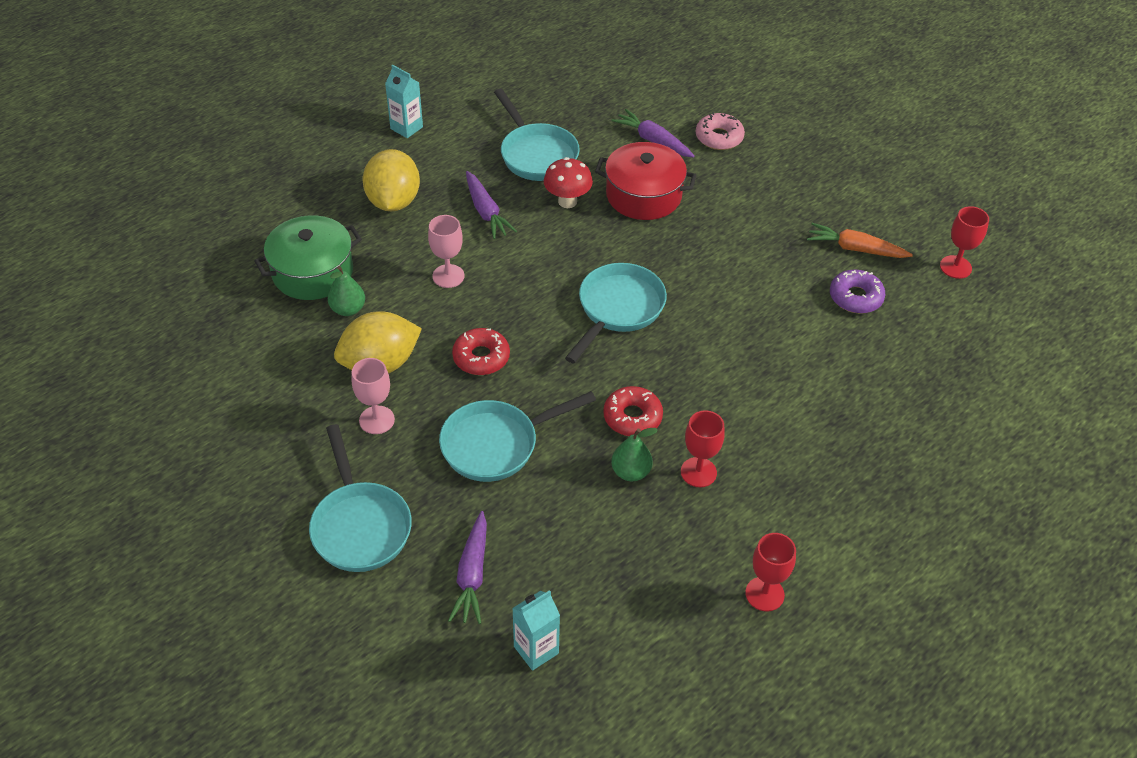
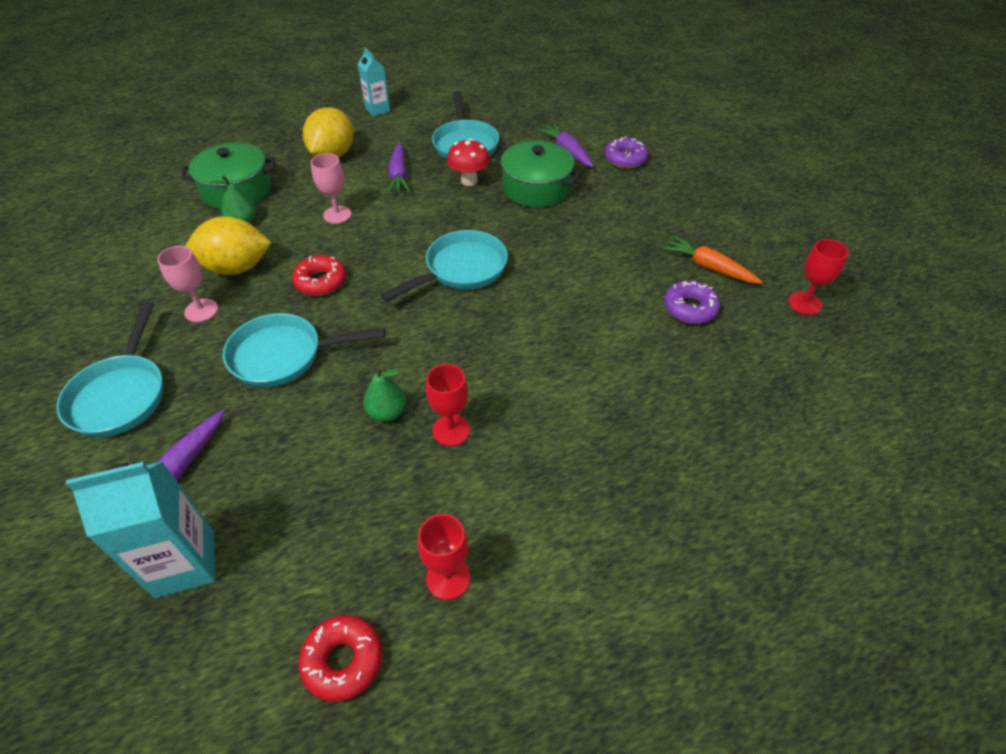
camera: 20 degrees right, 0 degrees up
turquoise carton [512,590,560,671] -> turquoise carton [66,461,216,598], size x1.61
red pot [595,142,696,220] -> green pot [495,141,581,208]
red donut [603,386,663,436] -> red donut moved to [298,615,382,702]
pink donut [696,112,745,150] -> purple donut [604,136,648,168]

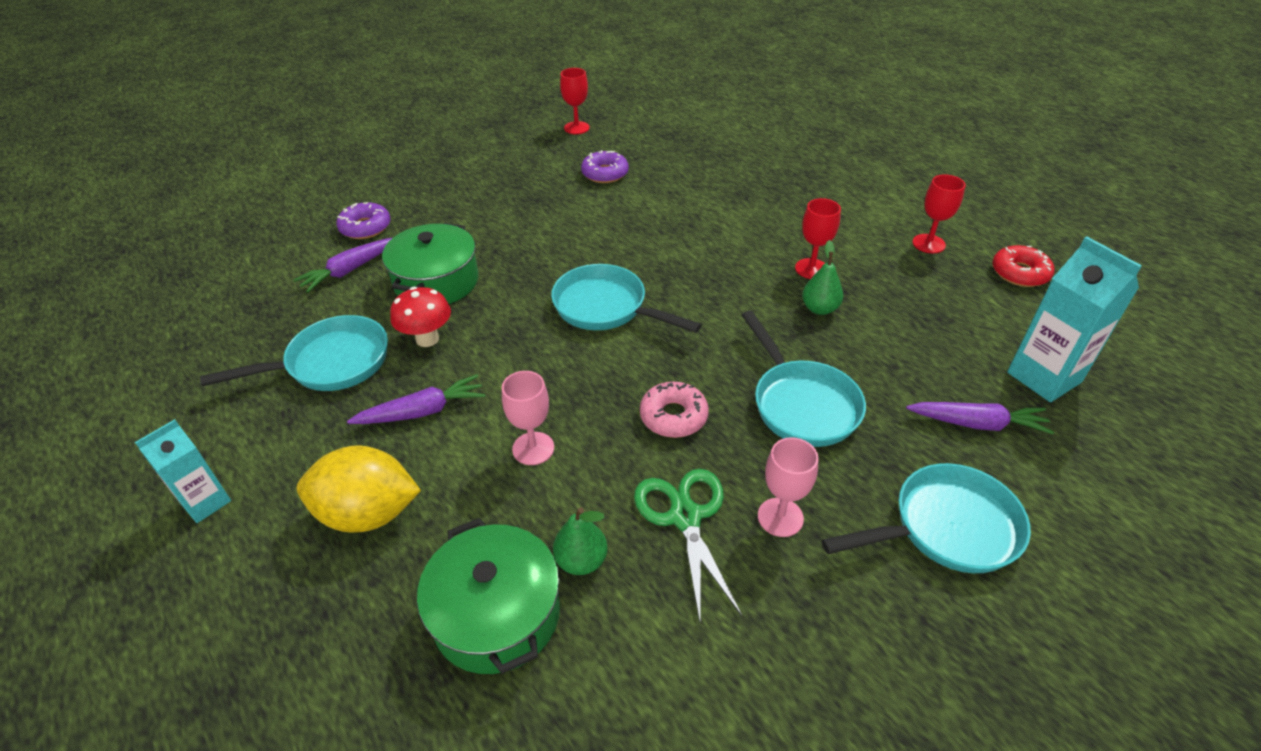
camera: 105 degrees left, 5 degrees down
yellow lemon [186,216,272,275] -> green scissors [634,469,742,621]
red donut [292,255,346,296] -> pink donut [640,382,709,438]
orange carrot [663,236,762,284] -> none

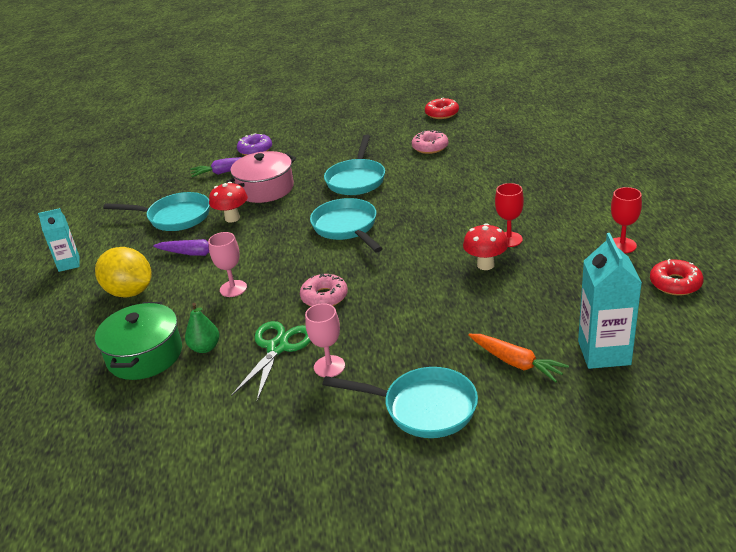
camera: 35 degrees right, 10 degrees down
green pot [382,222,479,304] -> pink pot [226,151,296,203]
red goblet [560,68,590,134] -> red donut [425,97,459,119]
purple donut [581,150,629,183] -> pink donut [412,130,448,154]
turquoise pan [741,311,866,447] -> turquoise pan moved to [324,135,385,195]
green pear [802,240,843,315] -> red mushroom [463,223,508,270]
purple carrot [906,402,1054,434] -> orange carrot [468,334,569,383]

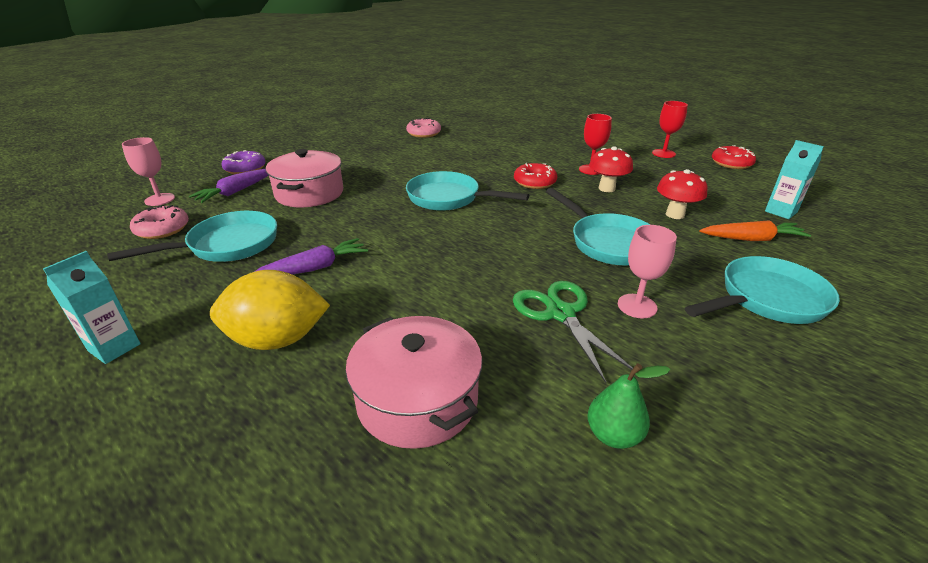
camera: 45 degrees left, 0 degrees up
green pot [95,302,182,380] -> pink pot [345,316,482,449]
green pear [185,303,220,353] -> green pear moved to [587,363,671,449]
pink goblet [208,232,247,297] -> pink goblet moved to [122,137,175,206]
red mushroom [209,182,248,223] -> red mushroom moved to [657,169,708,219]
pink donut [300,274,348,306] -> pink donut moved to [130,205,189,239]
turquoise pan [324,135,385,195] -> turquoise pan moved to [546,188,650,265]
red donut [425,97,459,119] -> red donut moved to [514,163,557,189]
turquoise carton [578,233,642,369] -> turquoise carton [765,140,824,219], size x0.62

